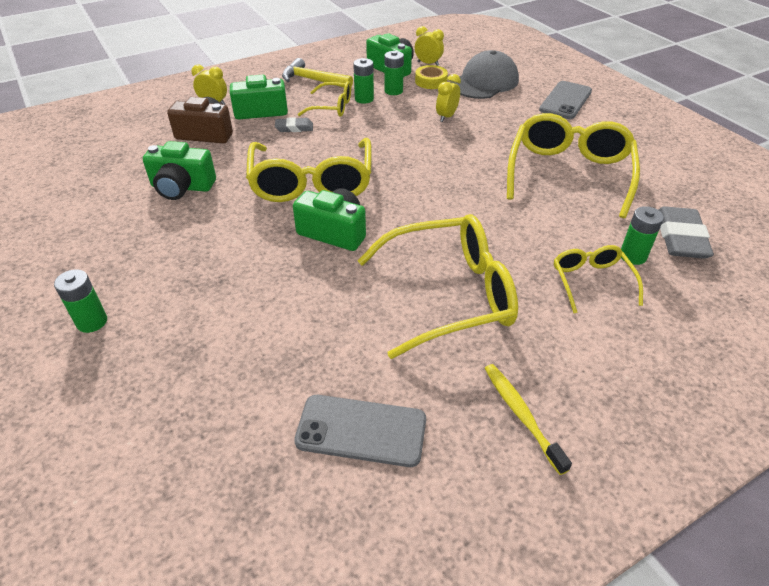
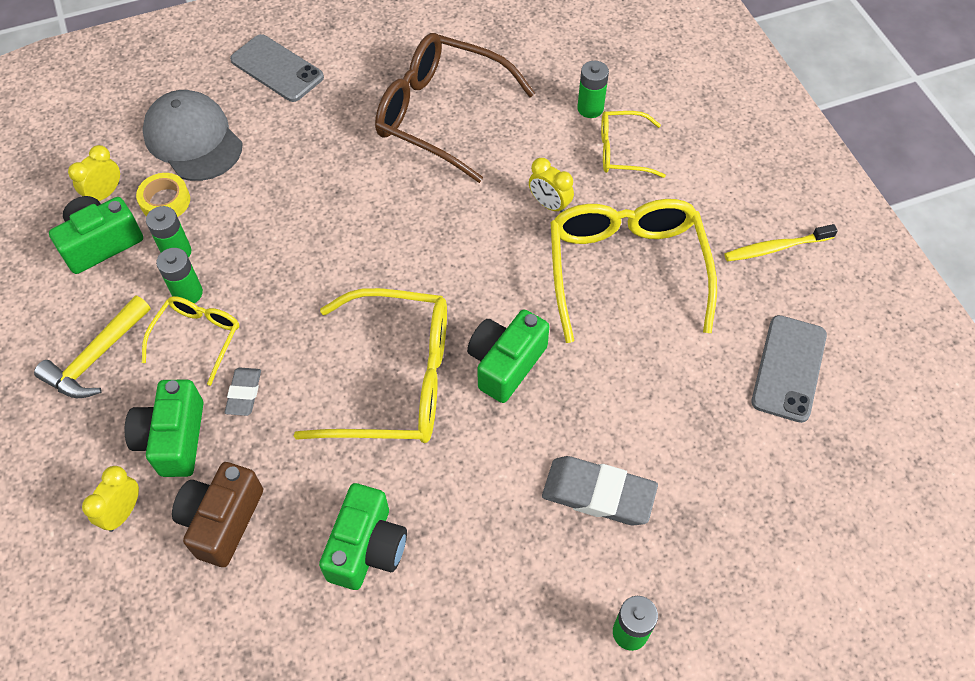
camera: 80 degrees left, 15 degrees up
yellow clock [436,74,461,122] -> yellow clock moved to [529,158,574,212]
yellow glasses [507,113,640,218] -> brown glasses [375,33,535,183]
grey eraser [658,206,714,259] -> grey eraser moved to [542,456,658,525]

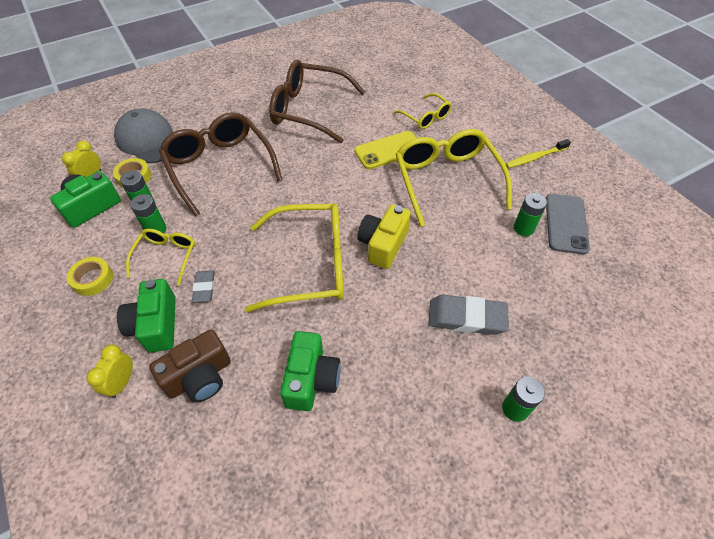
camera: 10 degrees left, 5 degrees down
yellow hammer [34,295,151,398] -> yellow tape [67,257,113,296]
brown camera [172,462,263,567] -> brown camera turned 135 degrees counterclockwise [149,330,231,403]
grey phone [230,34,324,102] -> none
green camera [467,309,549,403] -> yellow camera [357,205,411,269]
yellow clock [529,158,574,212] -> yellow phone [354,131,416,169]
green battery [577,61,609,118] -> green battery moved to [514,193,547,236]
yellow glasses [601,111,666,178] -> yellow glasses turned 120 degrees counterclockwise [394,93,452,129]
none -> brown glasses [159,112,283,216]

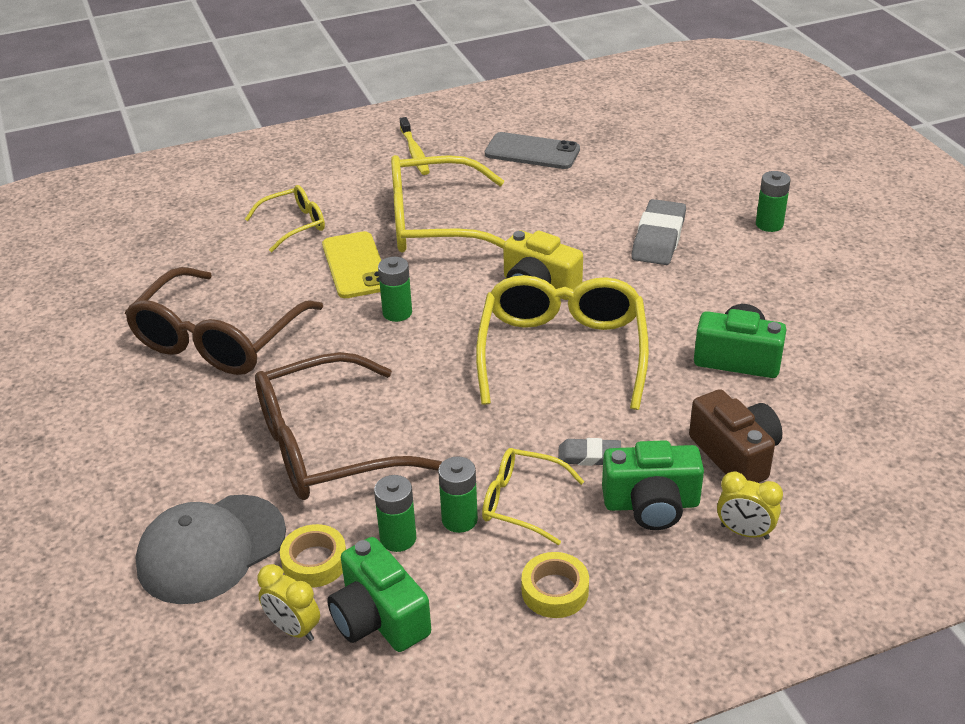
camera: 80 degrees left, 15 degrees down
green battery [514,193,547,236] -> green battery moved to [378,257,412,322]

